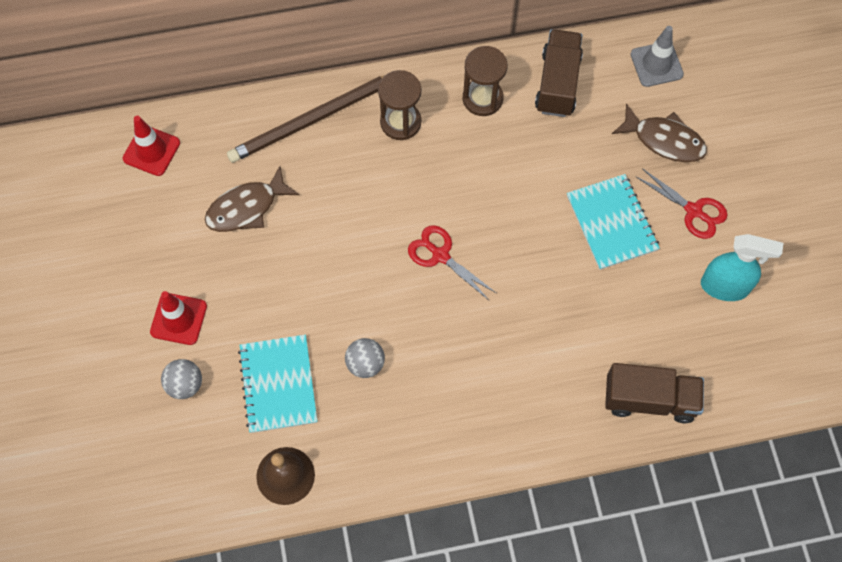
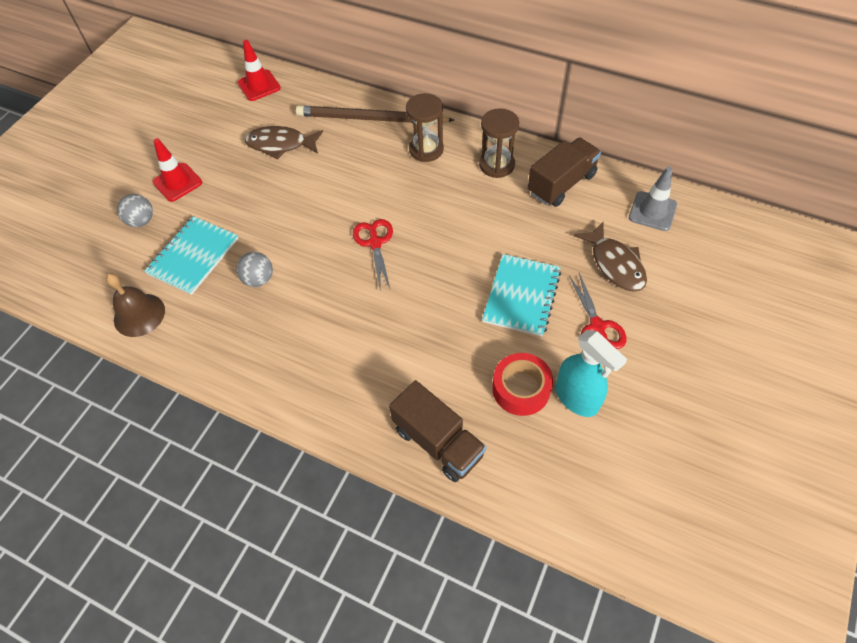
camera: 40 degrees right, 10 degrees down
none -> red tape [492,353,553,416]

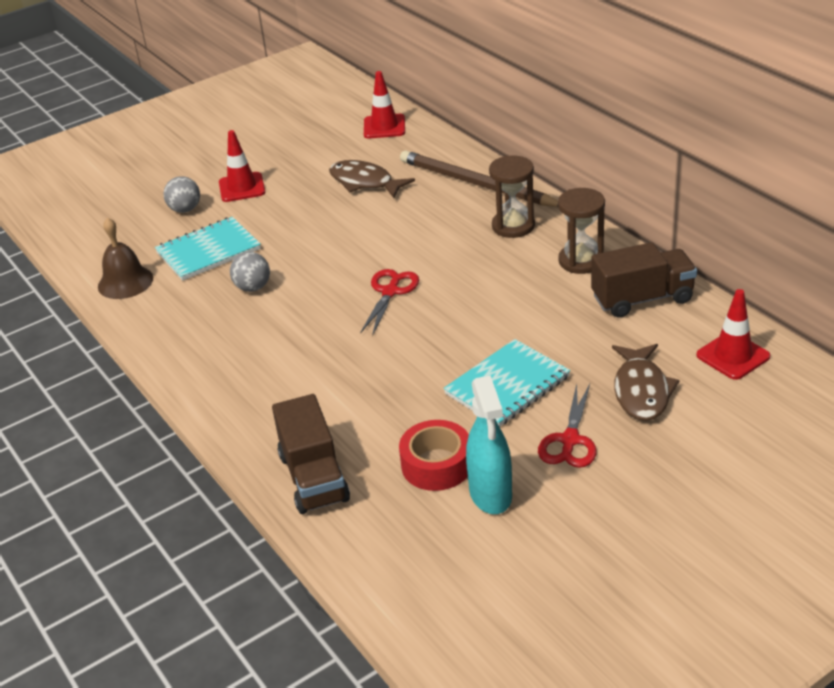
camera: 30 degrees right, 20 degrees down
grey traffic cone [629,167,677,231] -> red traffic cone [696,289,770,380]

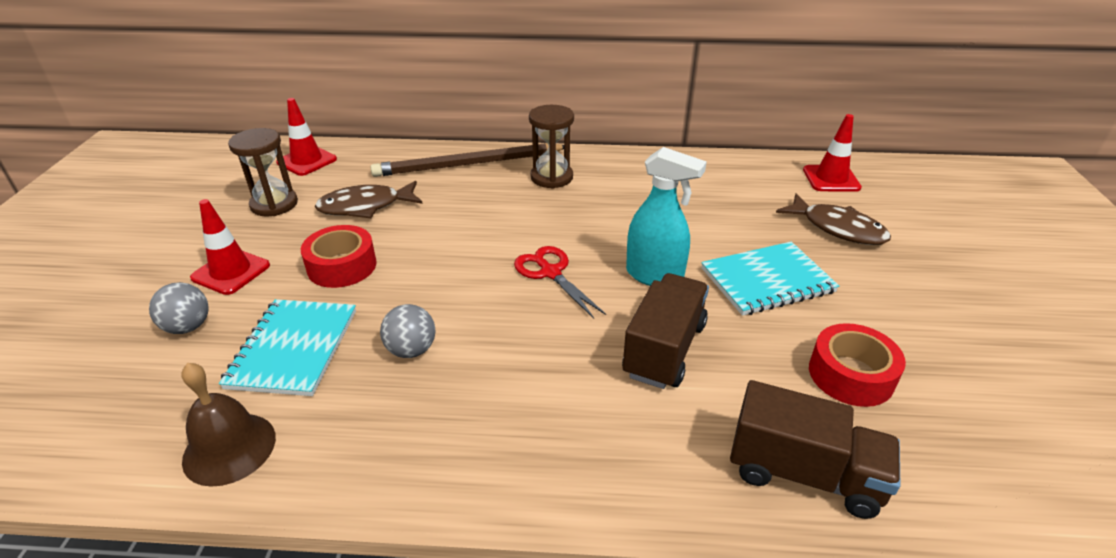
camera: 55 degrees left, 0 degrees up
turquoise notebook [444,339,570,427] -> turquoise notebook turned 75 degrees clockwise [701,242,839,316]
turquoise spray bottle [466,375,512,514] -> turquoise spray bottle moved to [626,147,707,286]
red scissors [538,384,597,468] -> none
brown hourglass [558,188,605,274] -> brown hourglass moved to [228,128,298,216]
brown truck [591,242,697,318] -> brown truck moved to [622,273,709,389]
none -> red tape [301,225,377,288]

